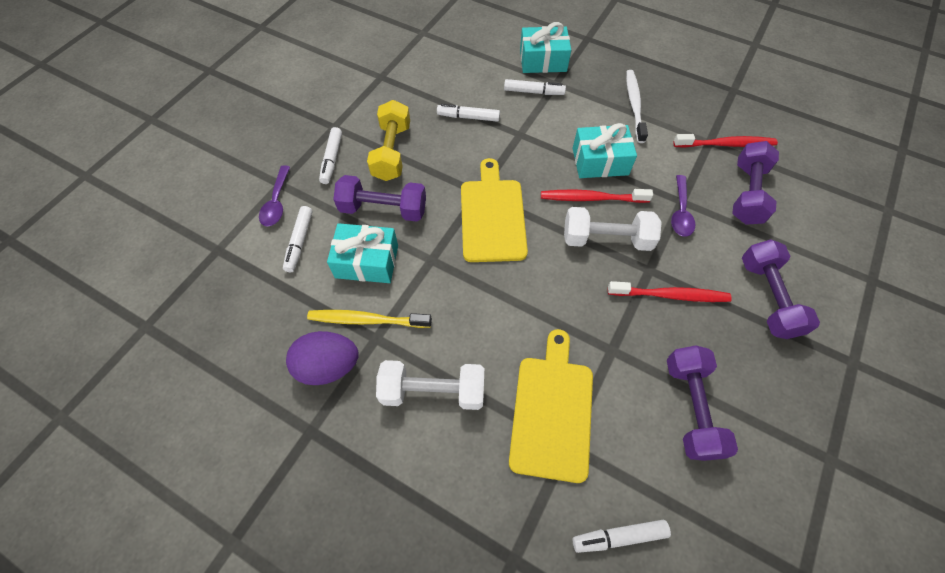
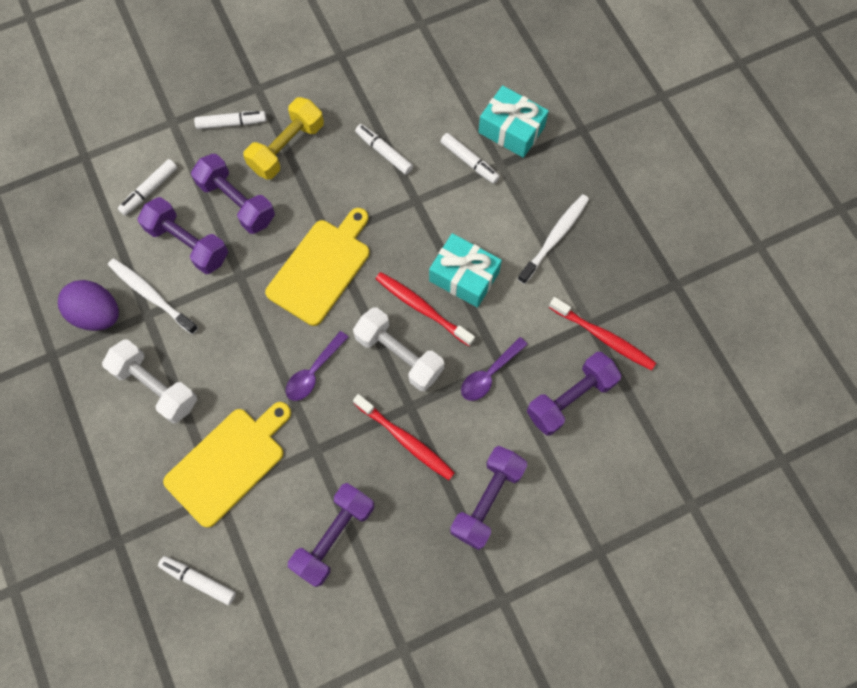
camera: 35 degrees right, 10 degrees up
purple spoon [259,166,290,227] -> purple spoon moved to [286,331,349,401]
yellow toothbrush [307,310,432,328] -> white toothbrush [108,258,198,334]
white marker [319,127,342,184] -> white marker turned 135 degrees counterclockwise [194,111,266,129]
turquoise gift [327,223,398,283] -> purple dumbbell [137,197,228,274]

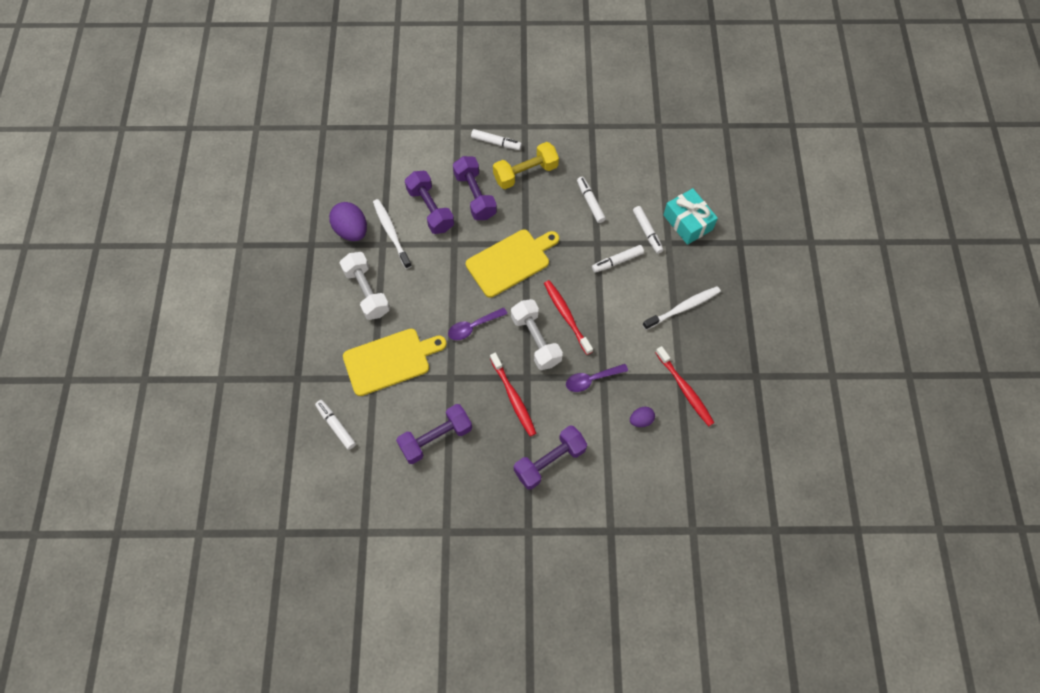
camera: 25 degrees right, 5 degrees down
white marker [118,159,177,216] -> white marker moved to [592,245,644,273]
turquoise gift [429,233,502,308] -> none
purple dumbbell [527,352,622,435] -> purple egg [630,407,655,427]

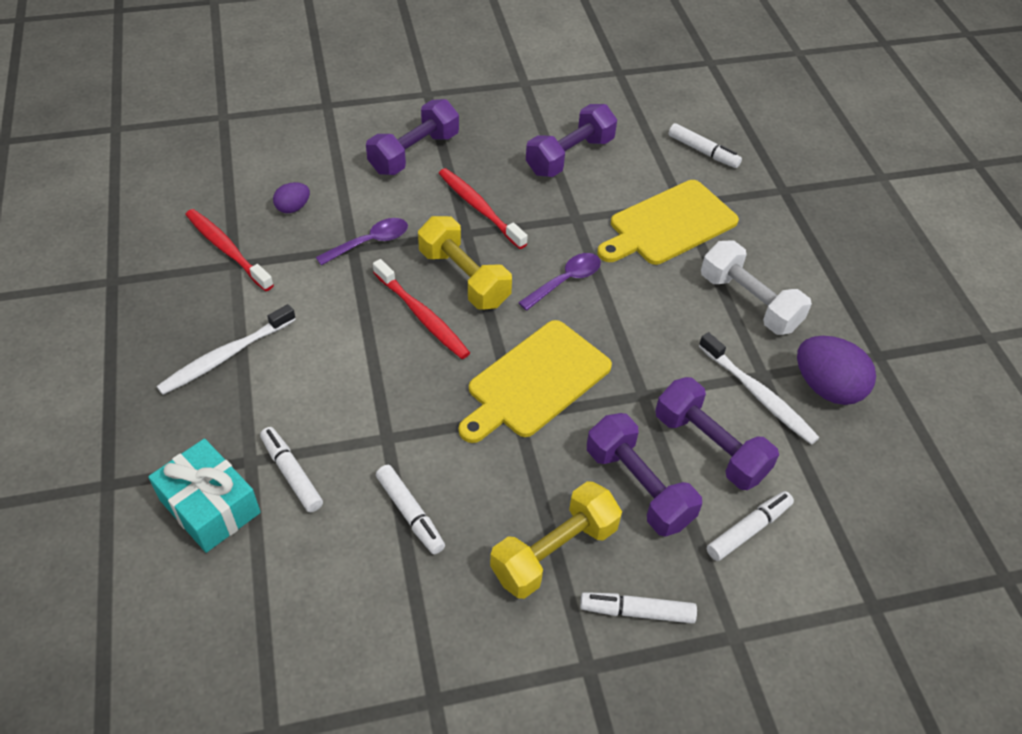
camera: 165 degrees right, 15 degrees down
white dumbbell [511,299,563,370] -> yellow dumbbell [418,216,512,310]
white marker [592,245,644,273] -> white marker moved to [707,491,794,561]

